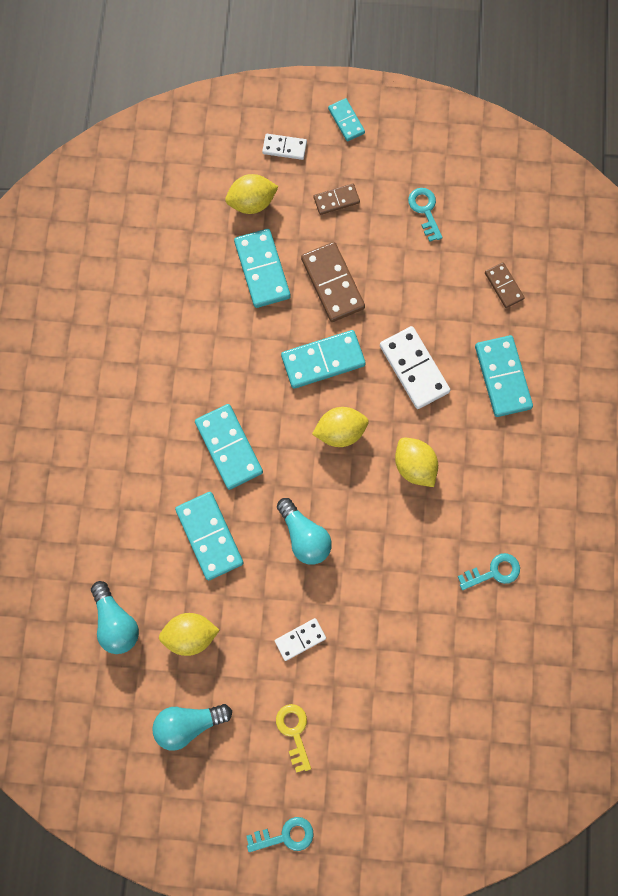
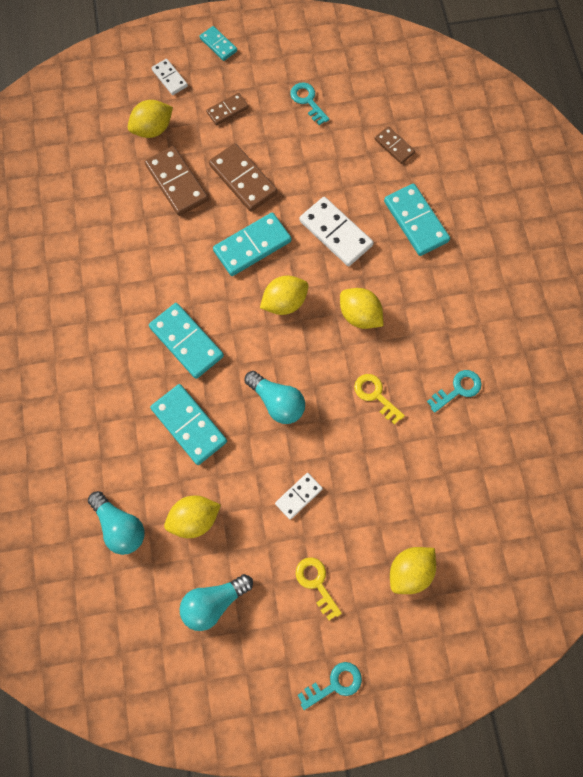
camera: 15 degrees left, 5 degrees down
turquoise domino [234,229,291,308] -> brown domino [145,146,208,216]
white domino [262,134,307,160] -> white domino turned 60 degrees clockwise [152,59,188,95]
none -> yellow key [354,374,405,425]
none -> yellow lemon [390,547,436,594]

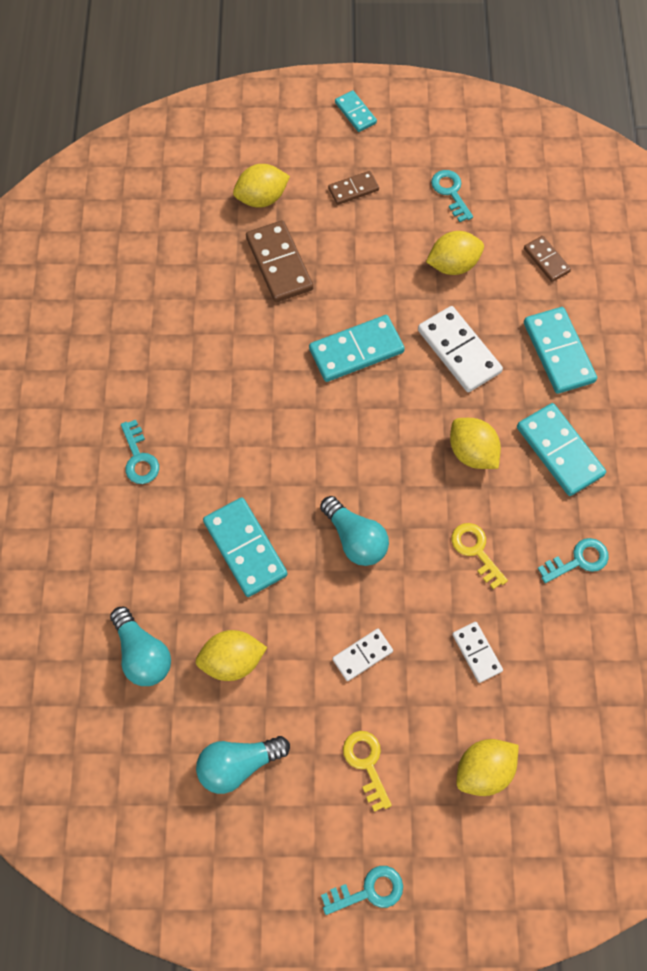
camera: 10 degrees right, 5 degrees down
turquoise domino [149,303,224,379] -> turquoise domino moved to [517,403,606,496]
white domino [152,59,188,95] -> white domino moved to [452,622,503,683]
brown domino [209,143,277,212] -> none
yellow lemon [260,276,309,315] -> yellow lemon moved to [426,231,484,275]
none -> turquoise key [121,420,159,484]

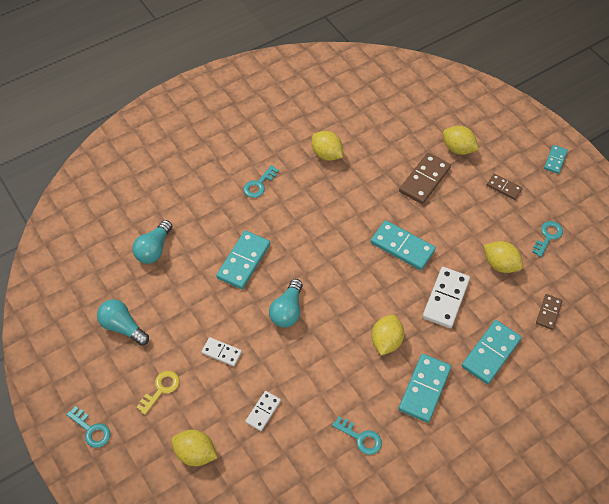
camera: 55 degrees right, 10 degrees down
yellow lemon [196,630,267,681] -> yellow lemon moved to [312,131,343,161]
yellow key [452,523,508,589] -> none

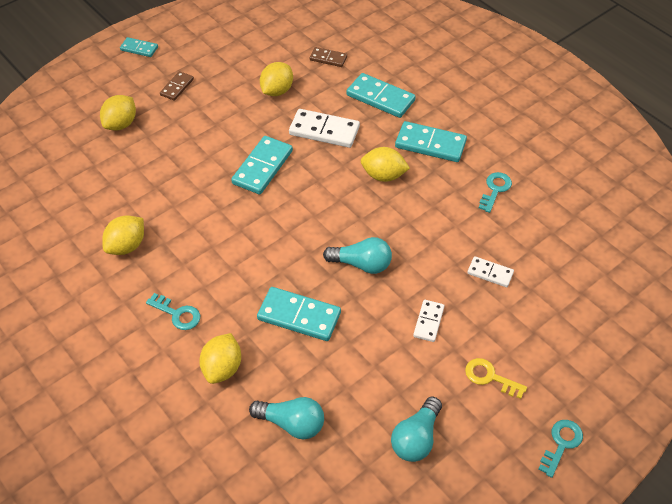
camera: 95 degrees left, 5 degrees down
yellow lemon [171,430,217,466] -> yellow lemon moved to [199,333,241,384]
brown domino [399,153,451,204] -> none
turquoise key [532,221,563,257] -> none

